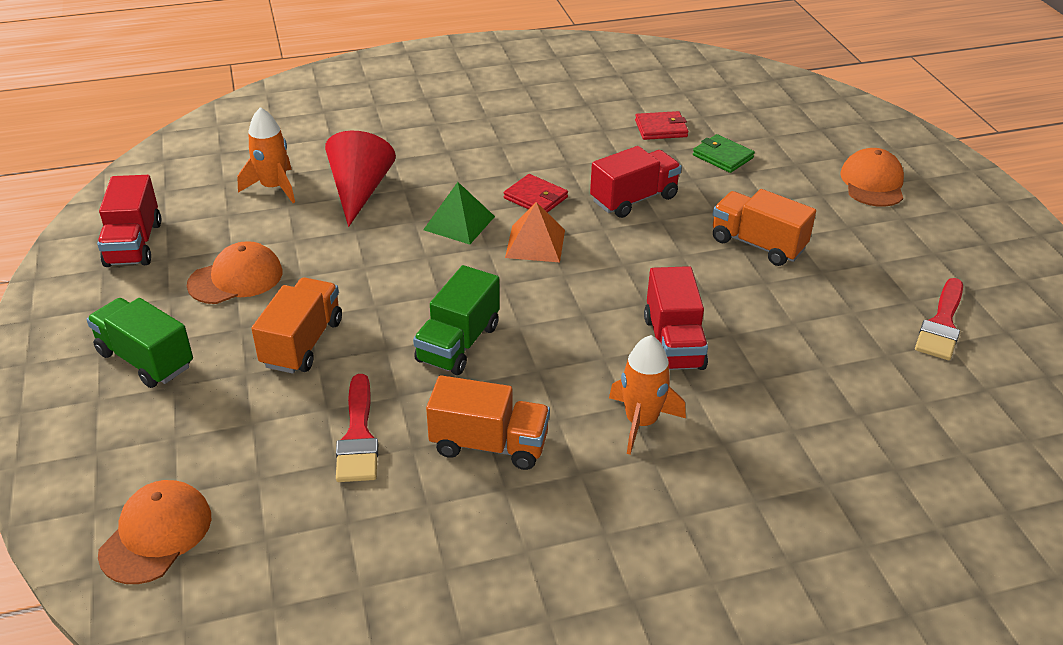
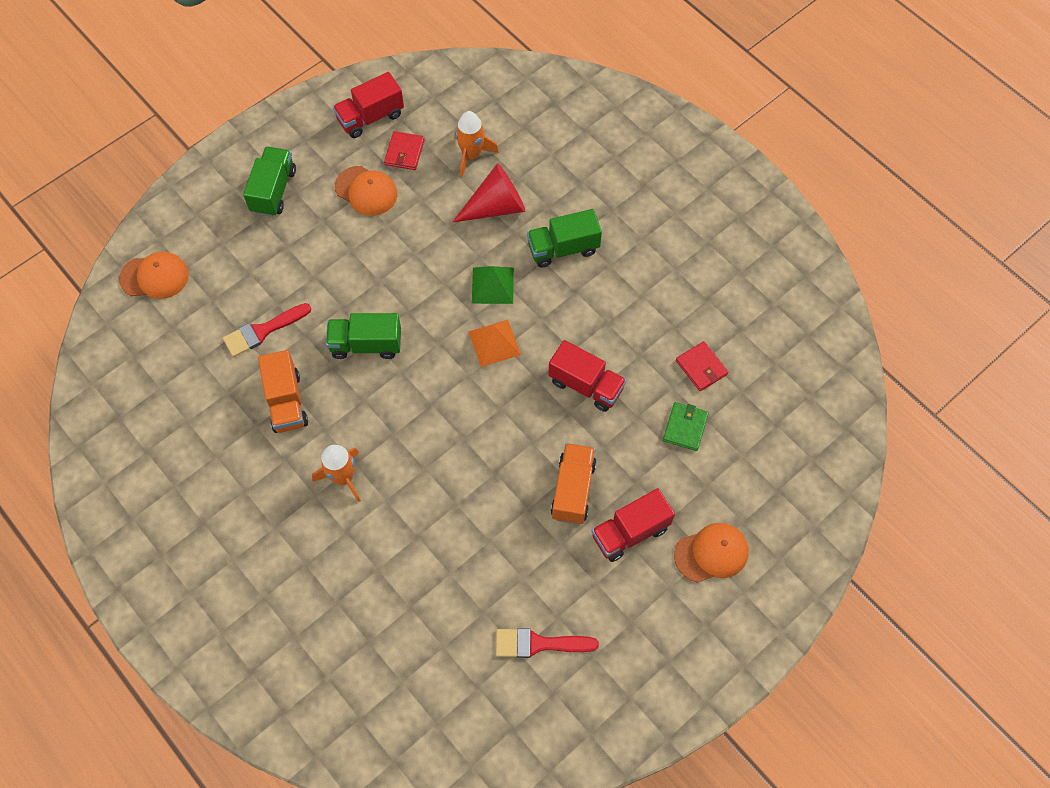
camera: 65 degrees right, 25 degrees up
orange truck [251,278,342,374] -> none
red wallet [504,174,568,213] -> red wallet moved to [384,131,425,170]
red truck [644,266,708,370] -> red truck moved to [591,488,675,562]
none -> green truck [527,209,602,268]

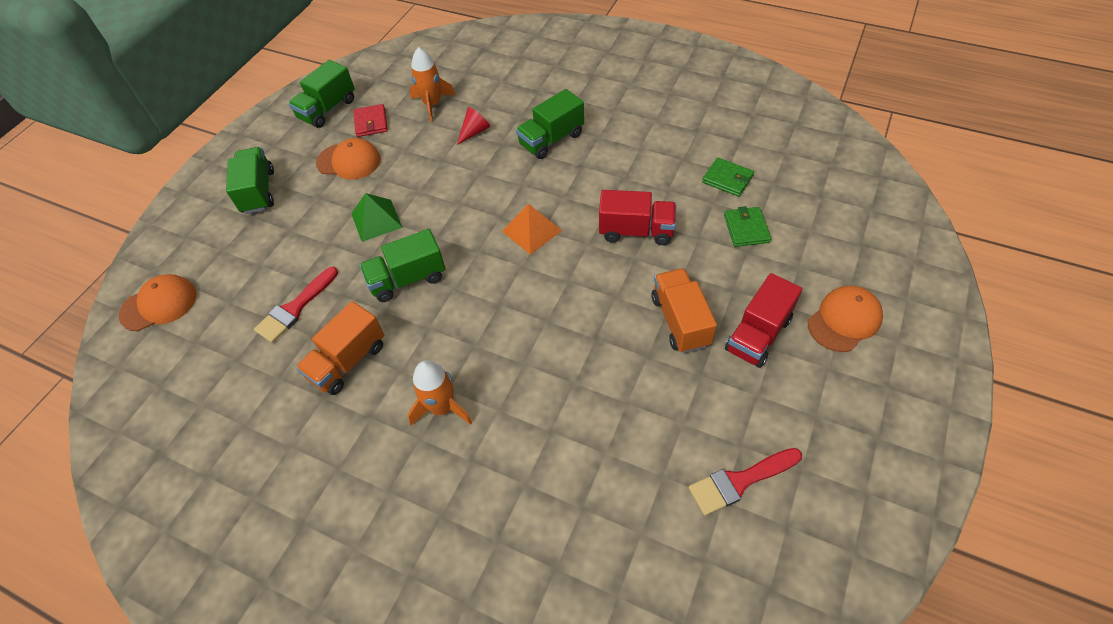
camera: 20 degrees left, 10 degrees down
orange truck [258,350,308,433] -> orange truck turned 75 degrees clockwise [296,301,384,395]
red truck [333,72,404,138] -> green truck [288,60,355,128]
red cone [452,163,525,223] -> red cone [457,107,490,145], size x0.54
green pyramid [472,266,514,304] -> green pyramid moved to [351,193,403,242]
red wallet [676,341,728,391] -> green wallet [702,157,754,197]

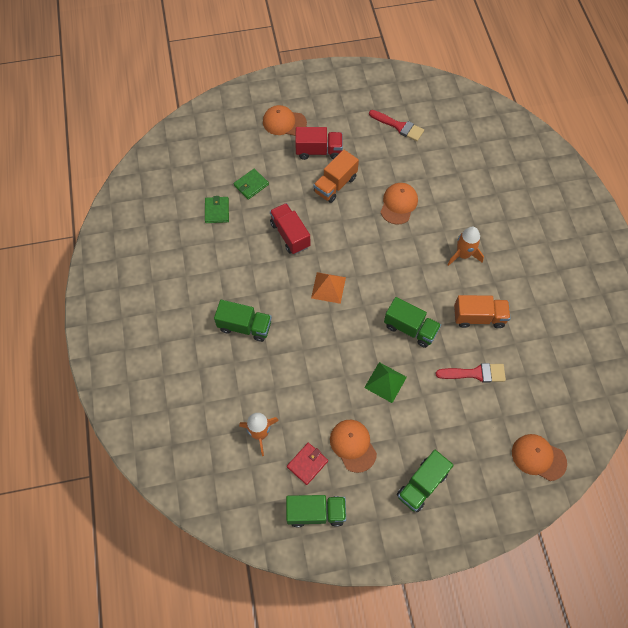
camera: 130 degrees left, 10 degrees up
red cone [457,107,490,145] -> none
none -> orange cap [381,183,418,225]

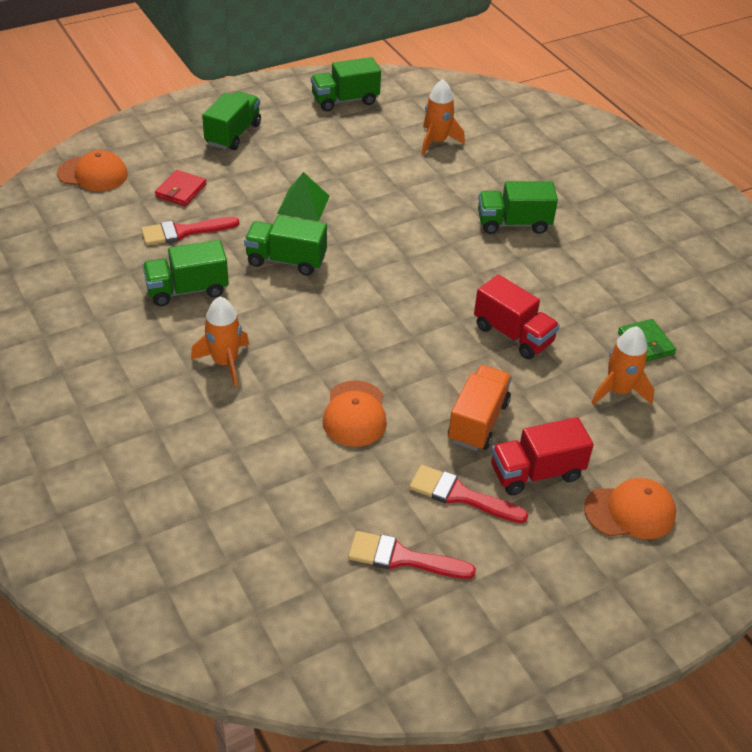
camera: 160 degrees right, 20 degrees down
green wallet [234,169,269,200] -> orange rocket [591,326,654,405]
red wallet [287,443,328,485] -> red wallet moved to [155,170,207,206]
orange pyramid [311,272,346,304] -> none
orange cap [330,420,377,473] -> none
orange truck [454,295,511,328] -> green truck [142,240,229,306]
none -> red brush [409,465,528,523]

